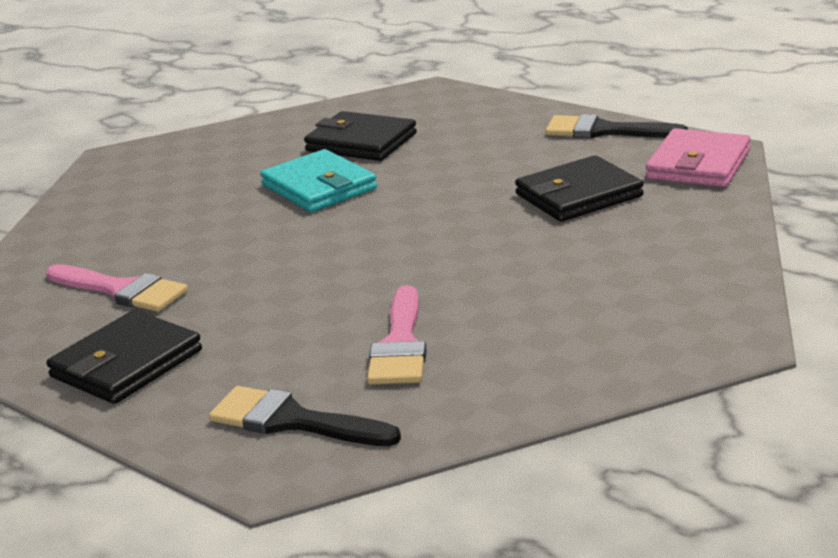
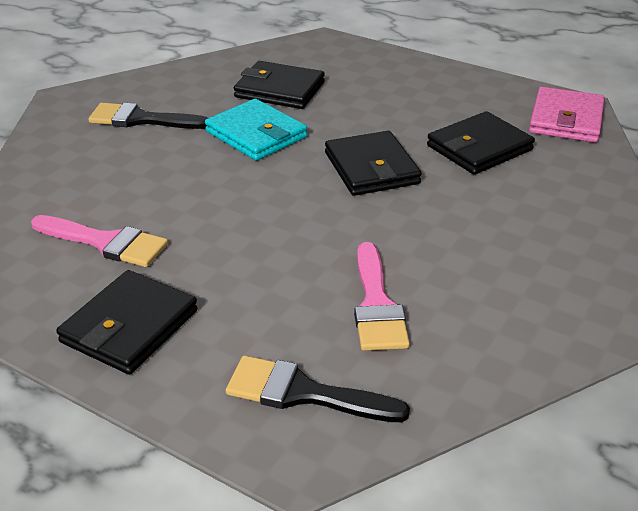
camera: 10 degrees left, 10 degrees up
black brush [545,114,688,138] -> black brush moved to [88,103,208,129]
none -> black wallet [325,131,422,196]

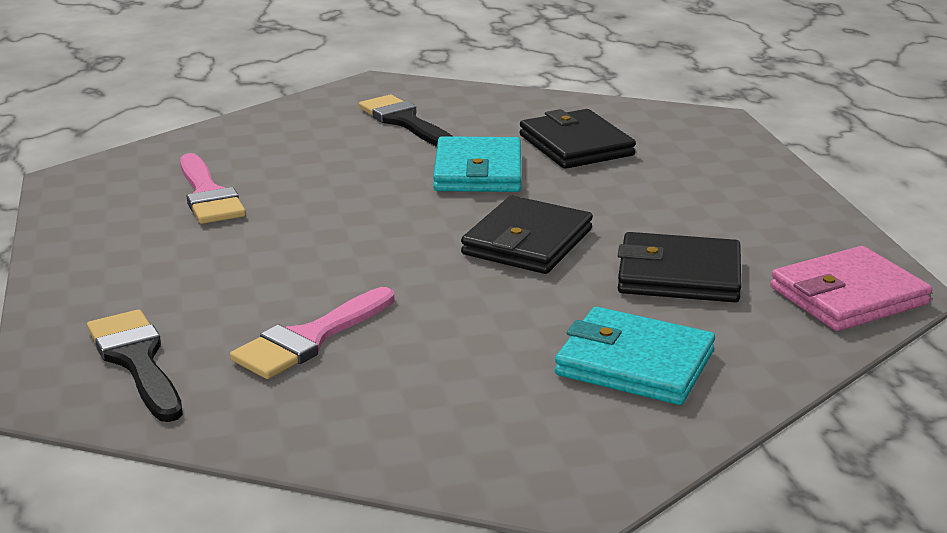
camera: 45 degrees right, 10 degrees down
black wallet [56,270,198,374] -> none
none -> turquoise wallet [555,307,715,405]

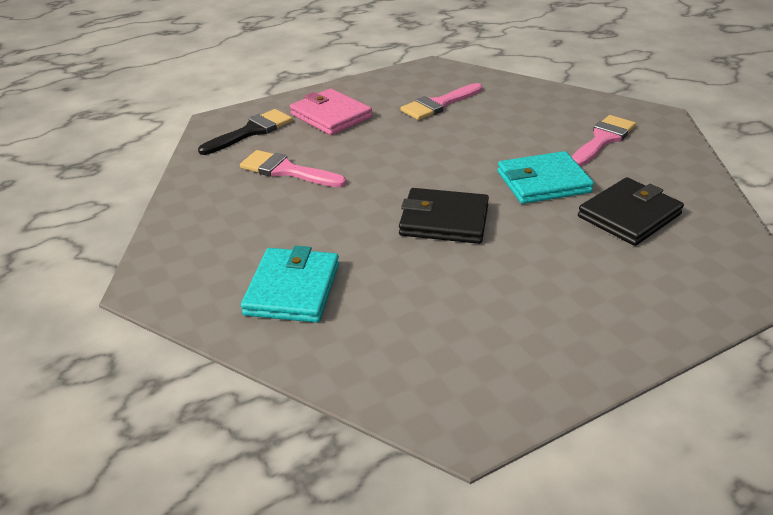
camera: 75 degrees right, 10 degrees up
black brush [359,95,452,147] -> pink brush [572,115,636,166]
black wallet [618,232,741,302] -> none
pink wallet [770,246,932,331] -> pink wallet moved to [290,89,372,135]

